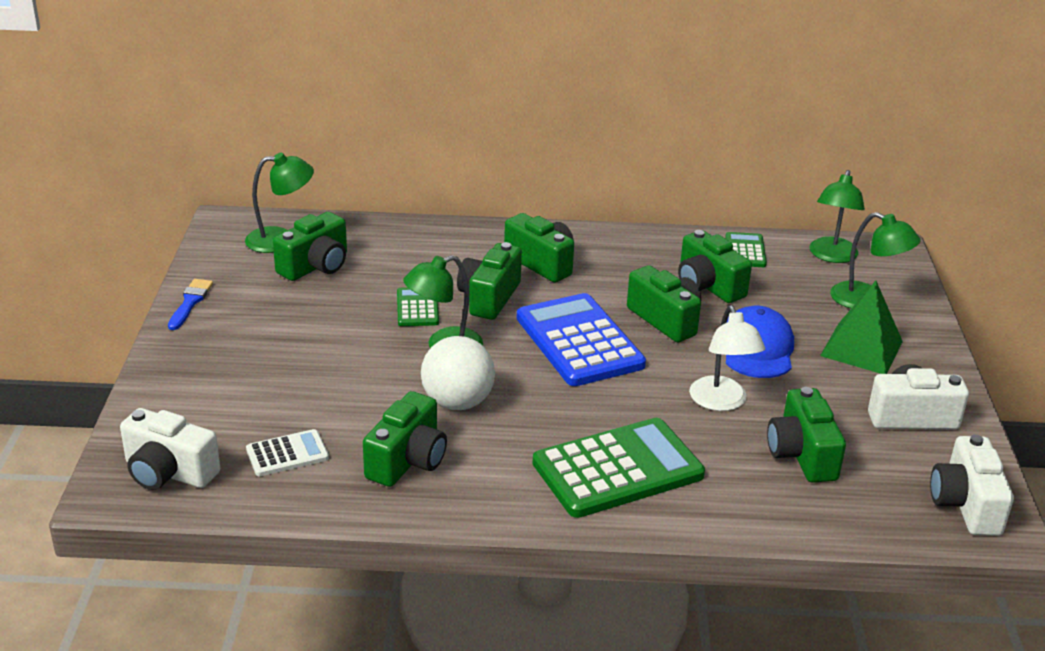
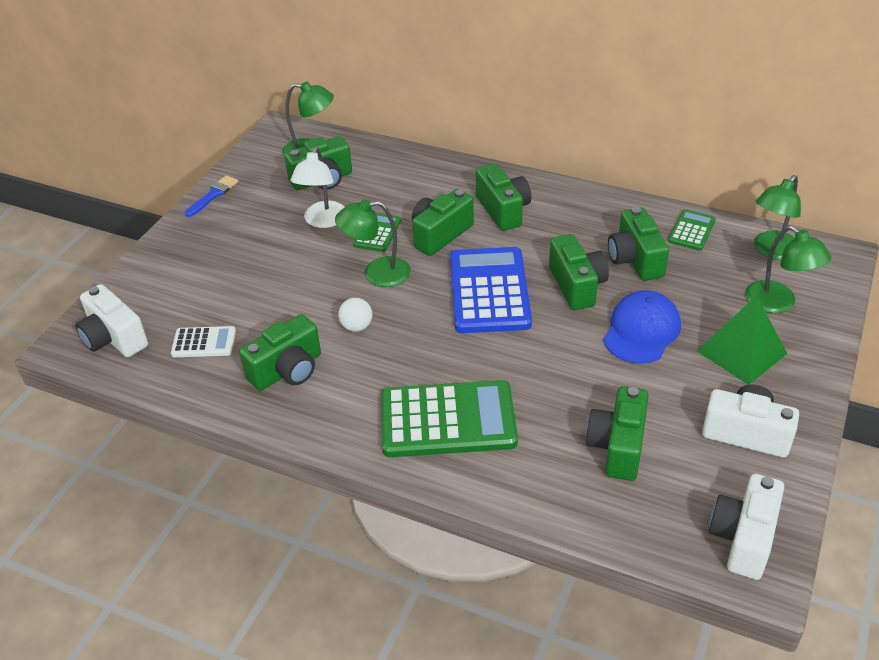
camera: 25 degrees right, 10 degrees up
white ball [421,336,495,410] -> white ball [338,298,373,332], size x0.54
white lamp [689,305,765,411] -> white lamp moved to [291,147,345,228]

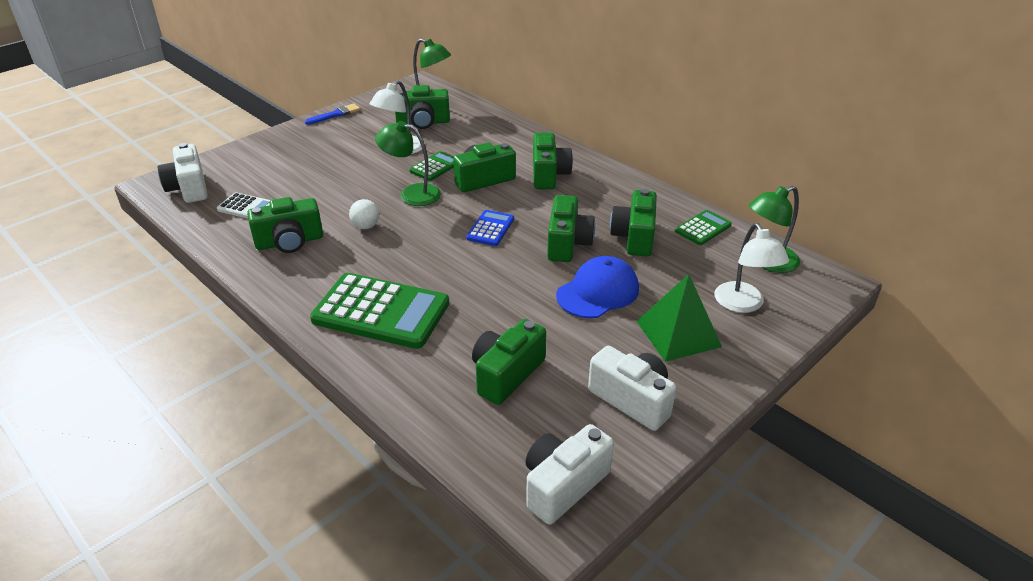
camera: 20 degrees right, 5 degrees down
blue calculator [450,247,532,333] -> blue calculator [466,210,514,246], size x0.49
green lamp [745,225,831,313] -> white lamp [714,223,789,313]

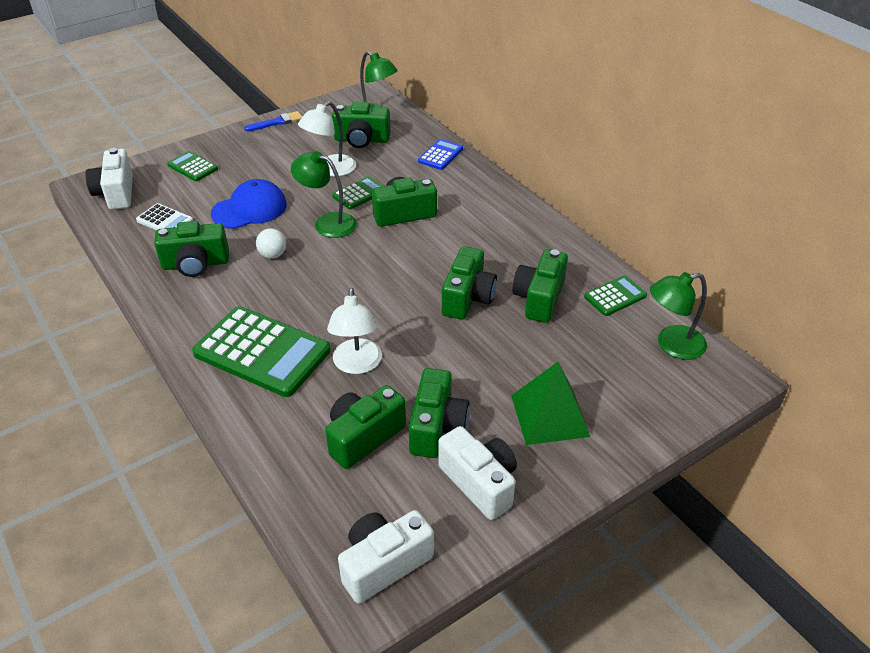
camera: 10 degrees right, 5 degrees up
blue calculator [466,210,514,246] -> blue calculator moved to [418,139,463,170]
green camera [533,133,573,189] -> green camera moved to [409,368,470,458]
blue cap [556,256,639,318] -> blue cap moved to [211,179,287,229]
white lamp [714,223,789,313] -> white lamp moved to [327,288,382,374]
none -> green calculator [167,151,218,181]

